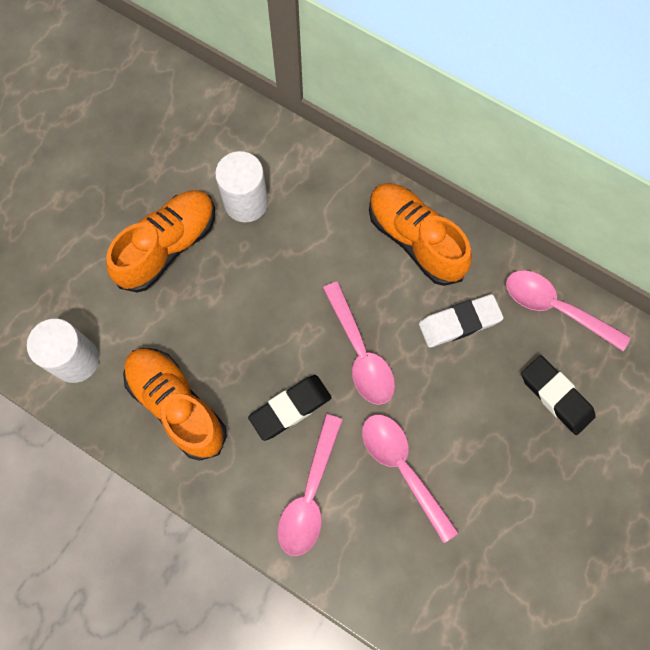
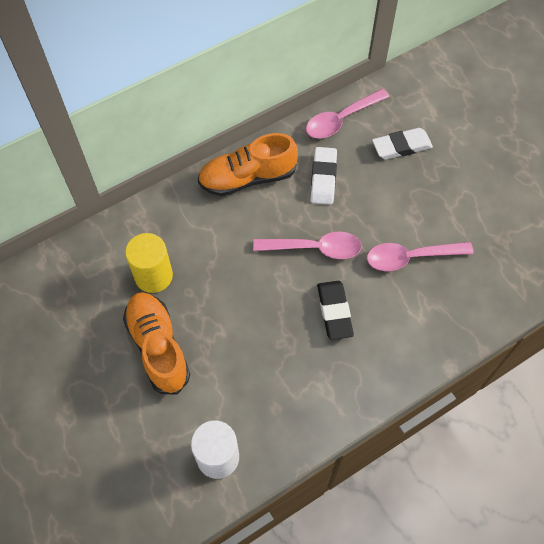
camera: 65 degrees left, 10 degrees down
orange shoe [123,348,227,461] -> none
white cylinder [215,151,268,222] -> yellow cylinder [125,233,173,293]
pink spoon [278,414,343,556] -> none
black eraser [521,355,596,435] -> white eraser [372,128,433,160]

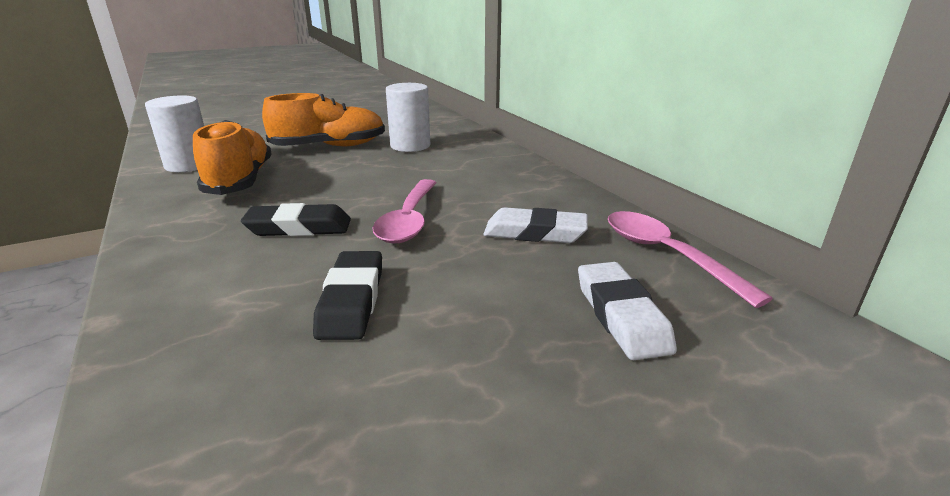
camera: 95 degrees right, 35 degrees down
yellow cylinder [125,233,173,293] -> white cylinder [386,83,430,152]
orange shoe [198,133,298,196] -> orange shoe moved to [193,120,272,195]
pink spoon [367,242,474,271] -> black eraser [313,251,382,340]

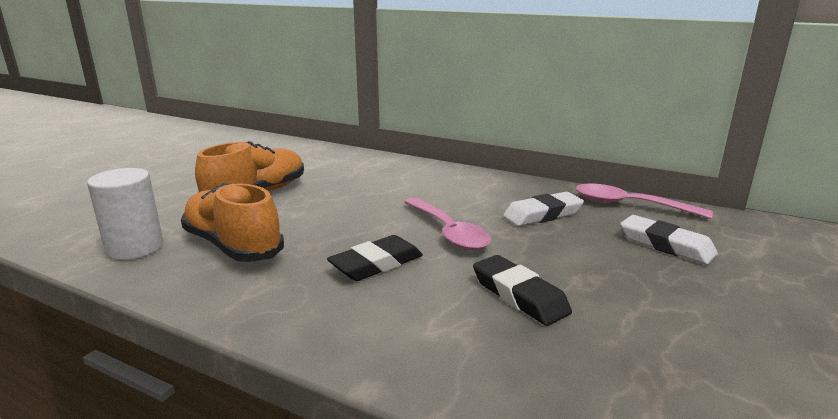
camera: 35 degrees left, 5 degrees down
white cylinder [386,83,430,152] -> none

